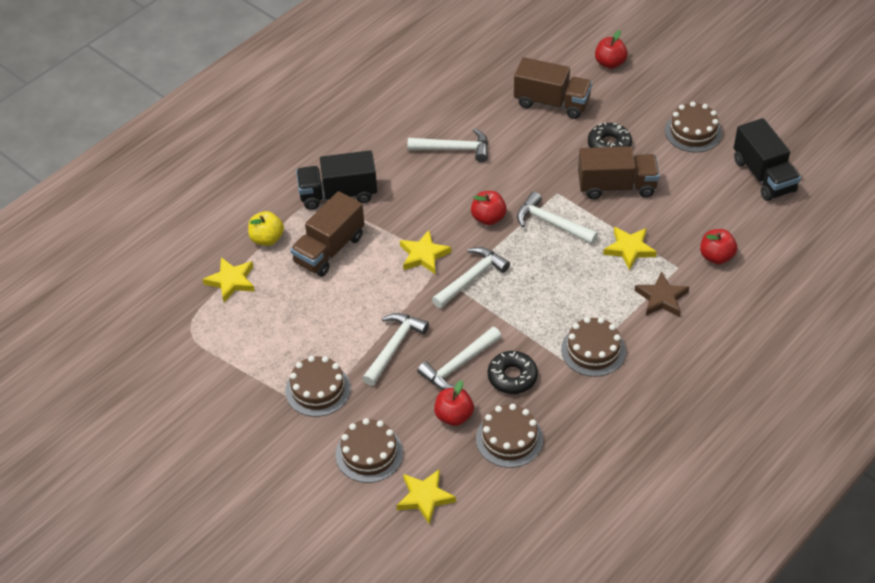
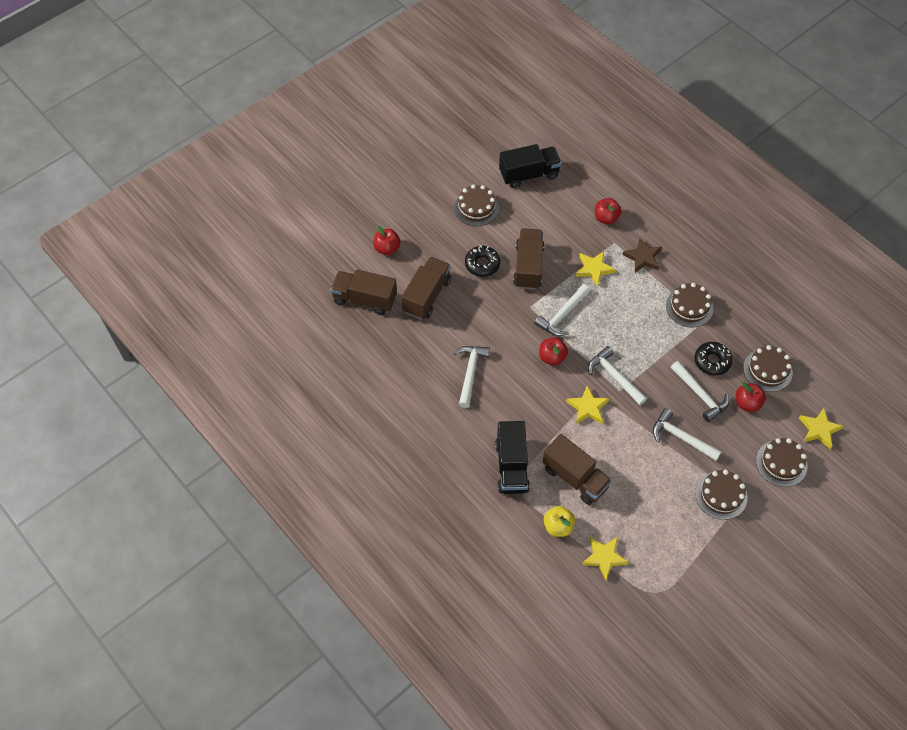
camera: 85 degrees left, 10 degrees up
none -> brown truck [330,269,397,315]

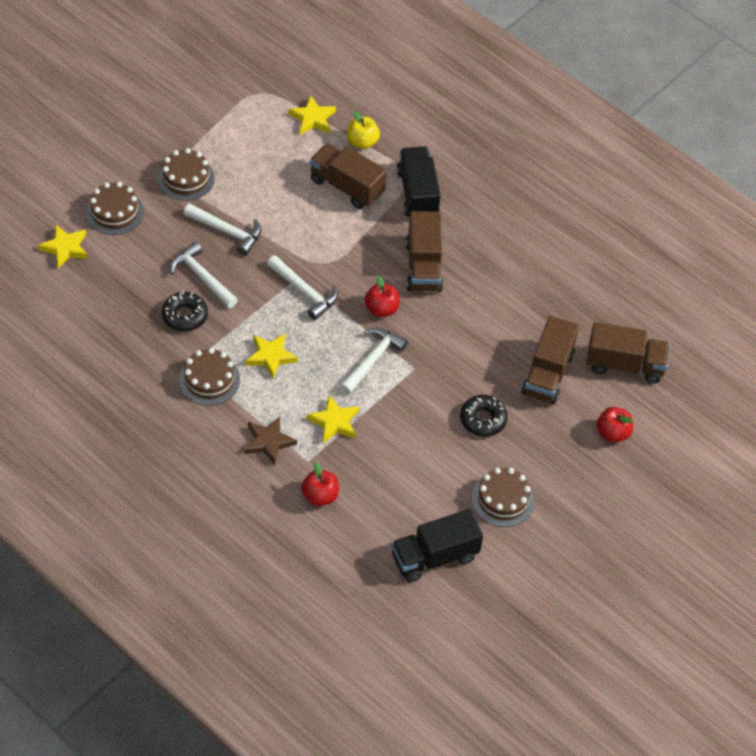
camera: 170 degrees right, 5 degrees down
white hammer [454,346,490,408] -> none
brown truck [513,228,544,290] -> brown truck moved to [406,211,443,292]
yellow star [566,385,610,424] -> yellow star moved to [245,333,298,379]
red apple [736,382,766,412] -> none
brown cake [743,345,793,392] -> none

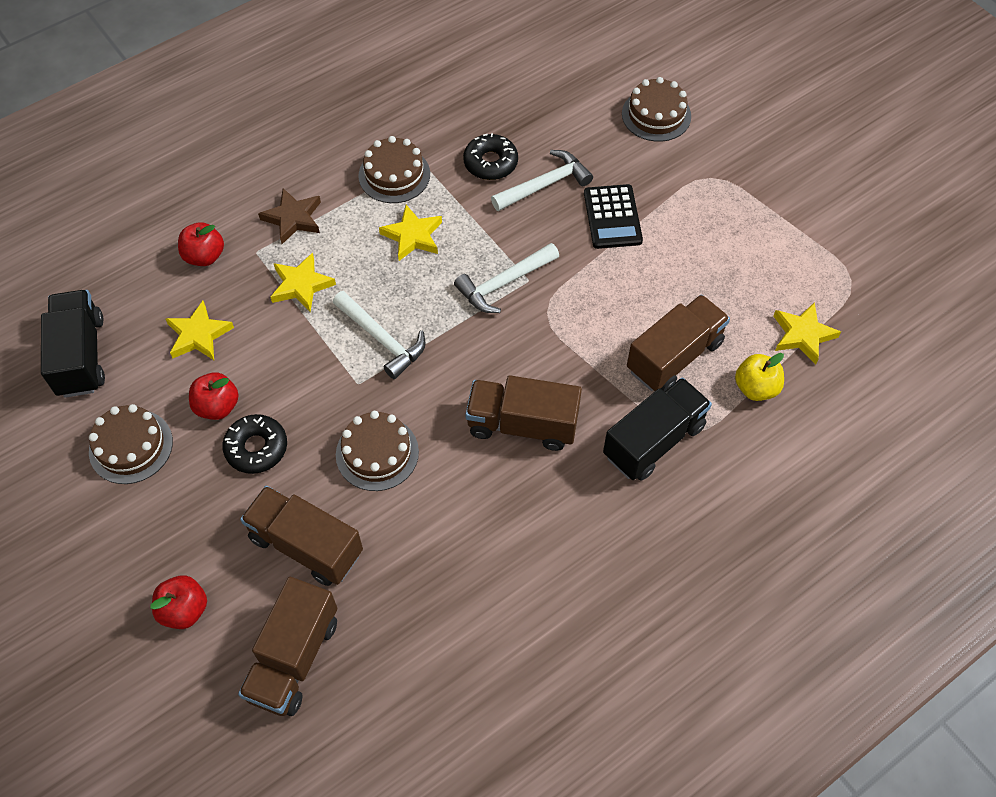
camera: 105 degrees right, 5 degrees up
yellow star [38,224,88,269] -> yellow star moved to [165,301,234,360]
brown cake [157,148,215,201] -> brown cake moved to [336,411,419,491]
white hammer [184,203,261,256] -> black calculator [584,184,643,249]
red apple [364,276,400,317] -> red apple moved to [189,373,239,420]
black truck [396,146,441,217] -> black truck turned 45 degrees counterclockwise [603,377,712,481]

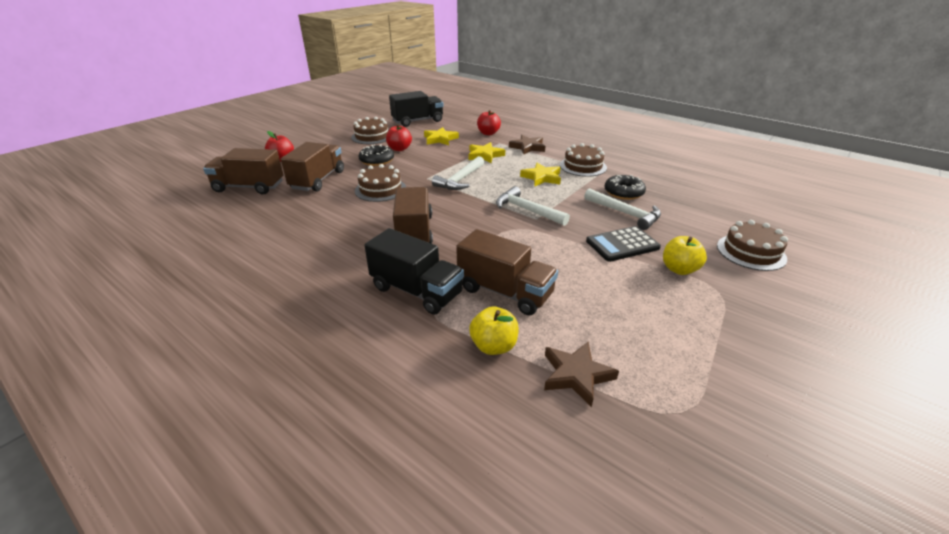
camera: 75 degrees right, 25 degrees down
yellow star [773,302,841,364] -> brown star [544,342,619,407]
none -> yellow apple [663,236,707,275]

